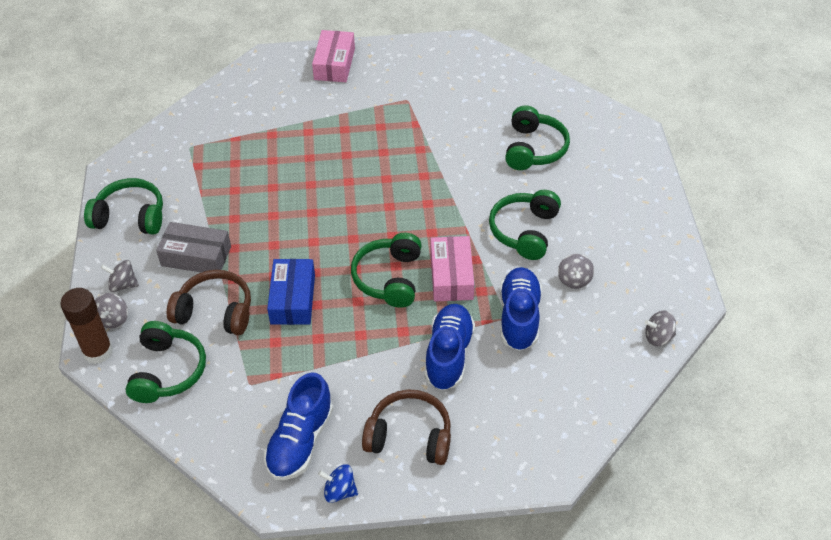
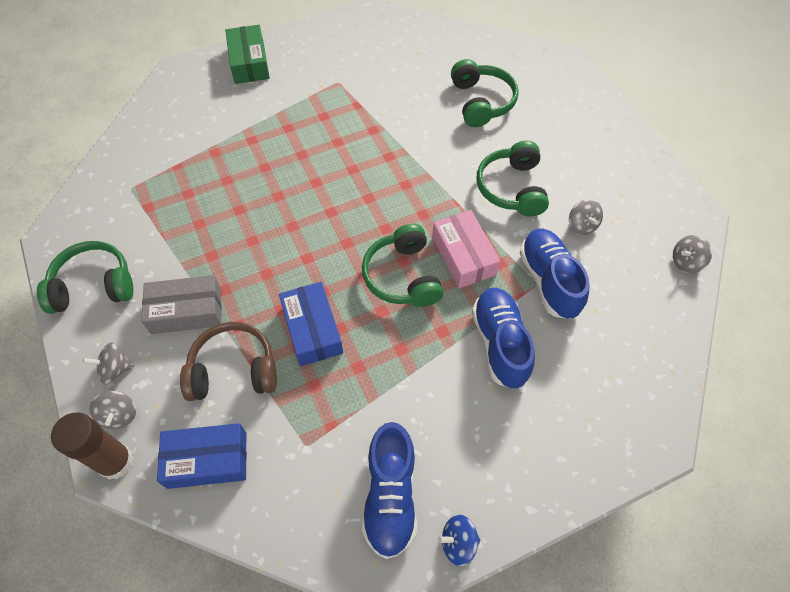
camera: 20 degrees left, 10 degrees up
green headphones [126,321,206,403] -> blue box [157,423,247,489]
pink box [312,30,355,82] -> green box [225,25,270,84]
brown headphones [362,390,451,465] -> none

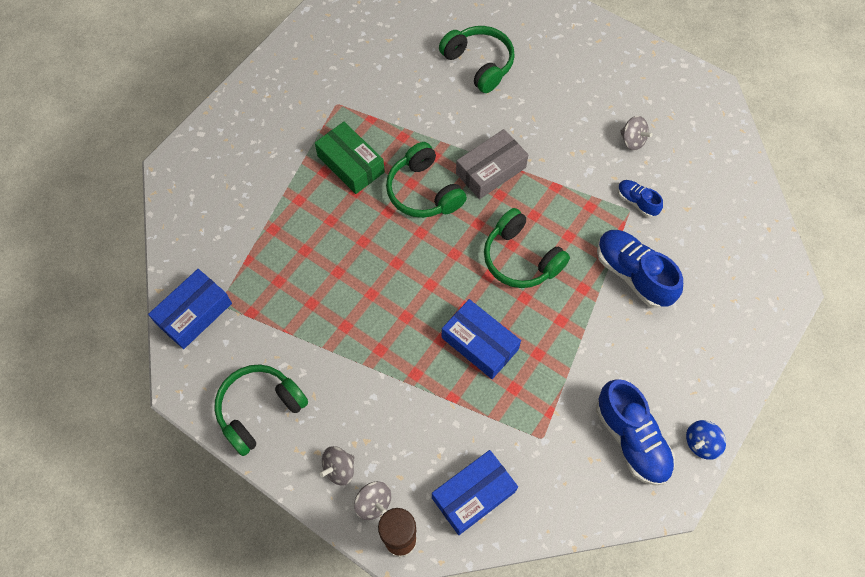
camera: 30 degrees left, 5 degrees up
grey box [141,275,221,334] -> grey box moved to [456,129,529,199]
brown headphones [180,322,277,401] -> none
green box [225,25,270,84] -> green box moved to [315,122,385,194]
pink box [432,210,500,288] -> none
green headphones [476,141,549,217] -> green headphones moved to [386,142,467,218]
blue shoe [520,229,589,319] -> blue shoe [618,180,663,217], size x0.53
grey spinning top [673,235,712,273] -> none
none -> blue box [148,269,232,349]

